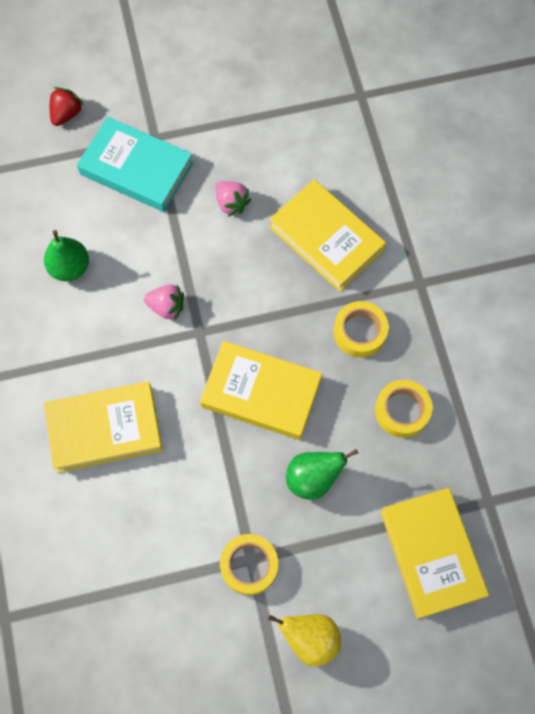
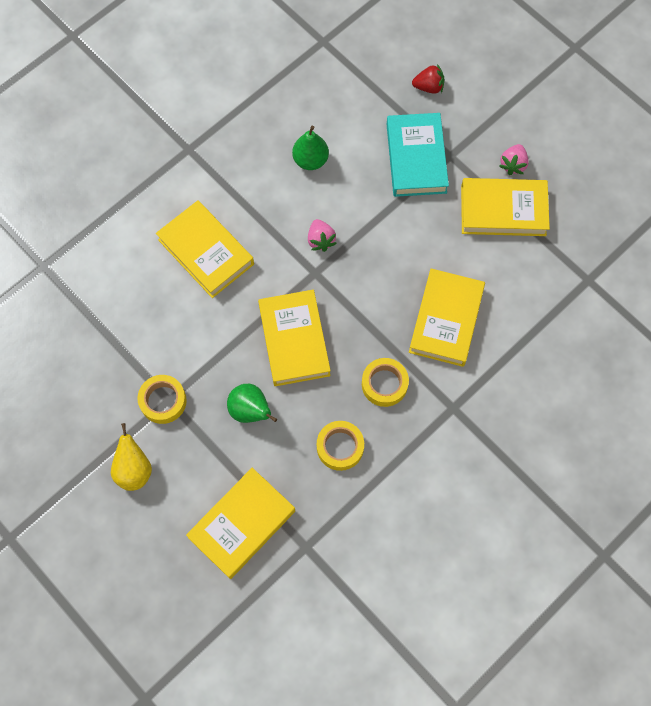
camera: 60 degrees right, 0 degrees up
pink strawberry [216,181,252,217] -> pink strawberry moved to [499,144,529,175]
none -> yellow book [461,178,550,236]

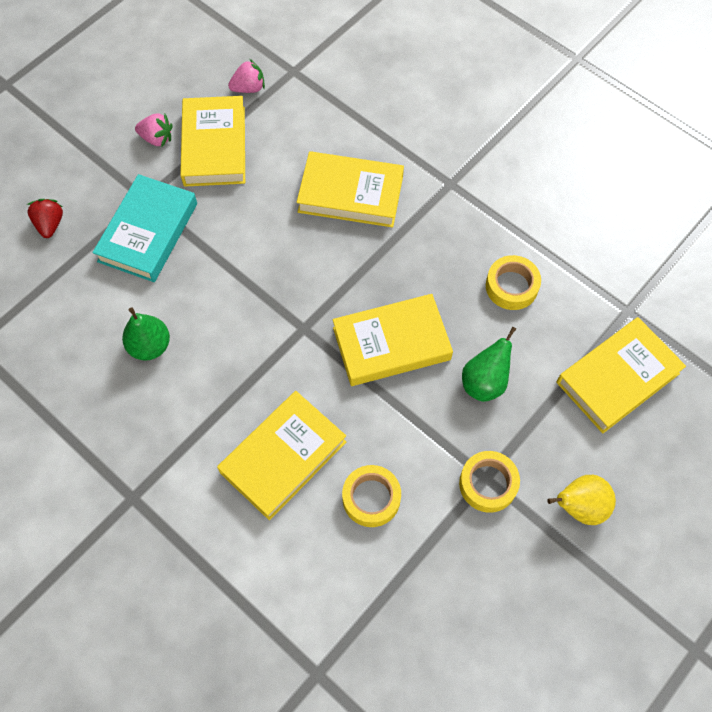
camera: 95 degrees left, 5 degrees down
yellow book [186,468,295,579] -> yellow book turned 75 degrees counterclockwise [556,317,686,433]
pink strawberry [308,219,337,252] -> pink strawberry moved to [228,59,265,93]
yellow tape [362,358,409,407] -> yellow tape moved to [342,465,401,527]
turquoise book [387,113,449,197] -> turquoise book turned 60 degrees counterclockwise [92,174,197,282]

